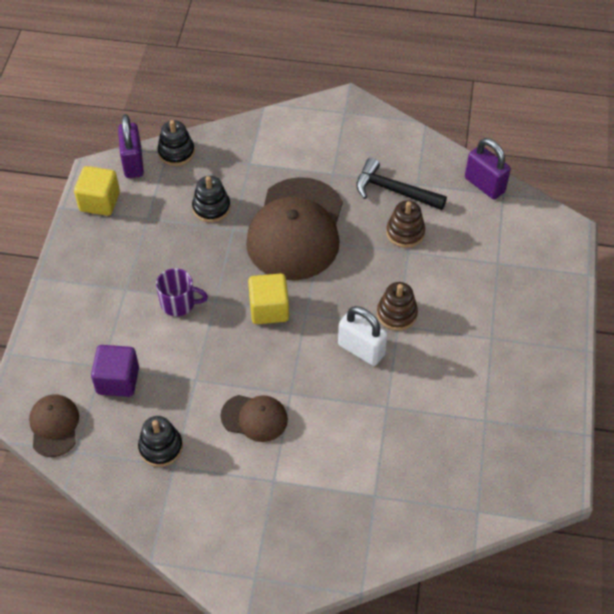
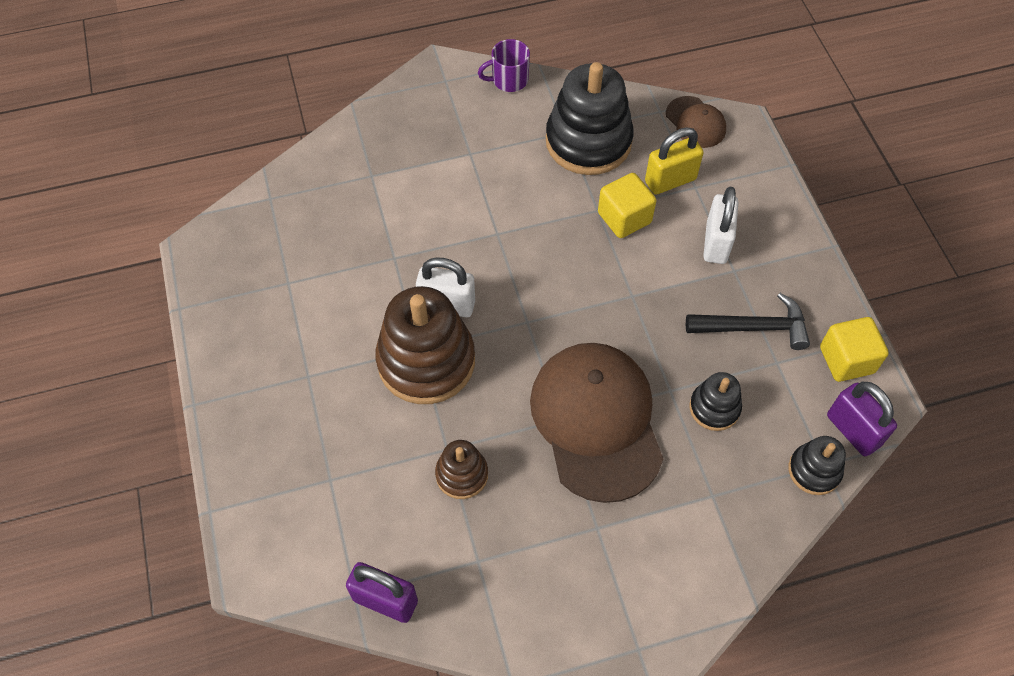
camera: 155 degrees right, 5 degrees up
purple cube [91,345,139,397] -> yellow padlock [645,127,704,195]
black stacking toy [138,416,183,467] -> black stacking toy [546,62,634,175], size x1.98
purple mug [156,268,208,316] -> purple mug moved to [478,39,530,92]
brown cap [220,395,288,442] -> none
yellow cube [248,273,289,324] -> yellow cube moved to [598,173,656,238]
black hammer [356,158,447,210] -> black hammer moved to [686,293,810,350]
brown stacking toy [377,282,418,331] -> brown stacking toy [375,286,475,404], size x1.98
none -> white padlock [703,187,738,264]

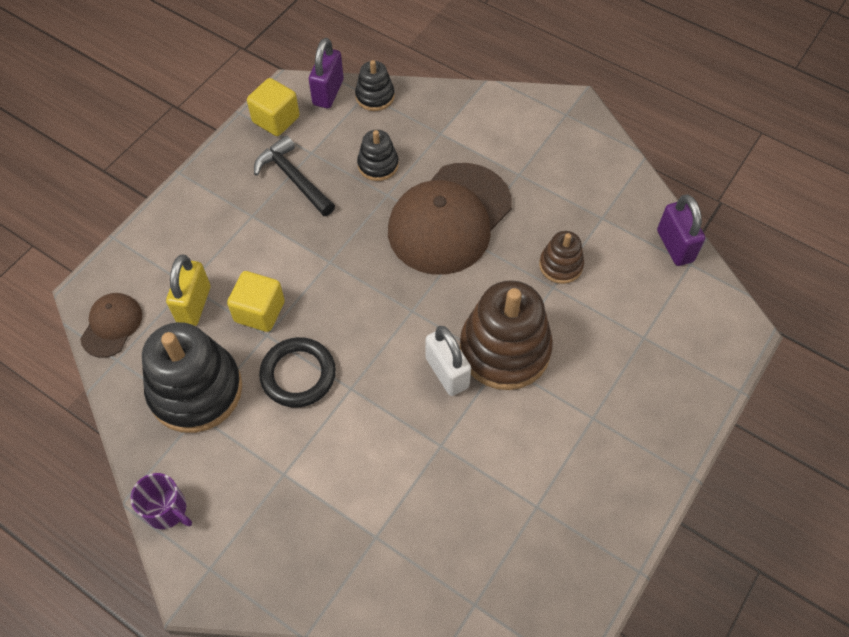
camera: 130 degrees left, 0 degrees up
yellow padlock [645,127,704,195] -> yellow padlock turned 75 degrees clockwise [166,255,210,326]
white padlock [703,187,738,264] -> none
none -> black ring [259,337,336,408]

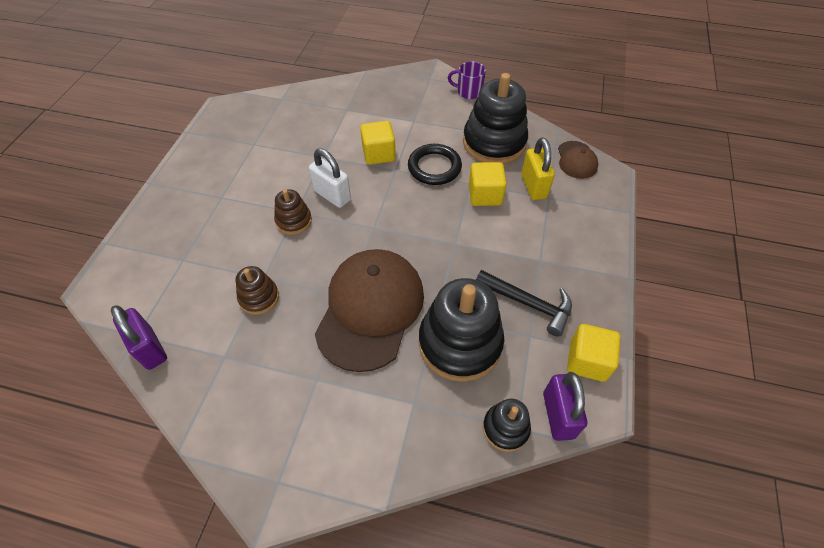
camera: 160 degrees right, 5 degrees down
black stacking toy [357,130,399,181] -> black stacking toy [419,278,504,382], size x1.98
brown stacking toy [460,280,553,390] -> brown stacking toy [274,189,312,235], size x0.51
none -> yellow cube [360,121,396,165]

